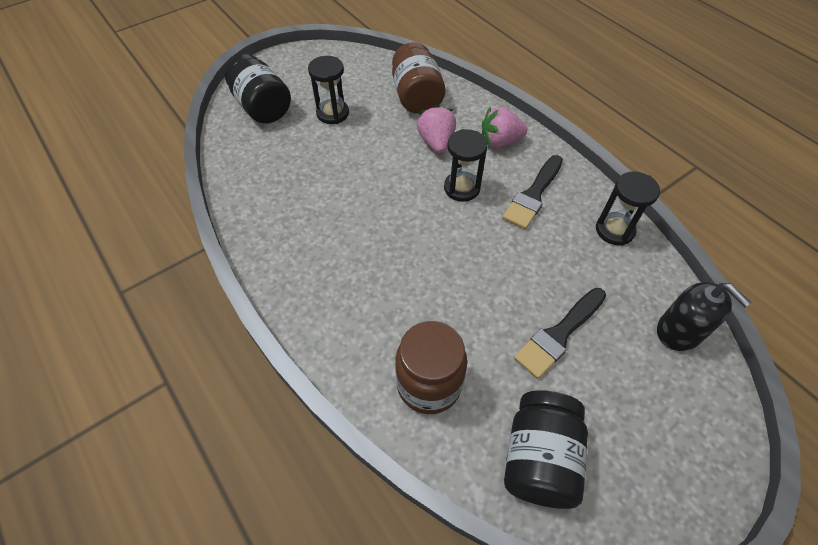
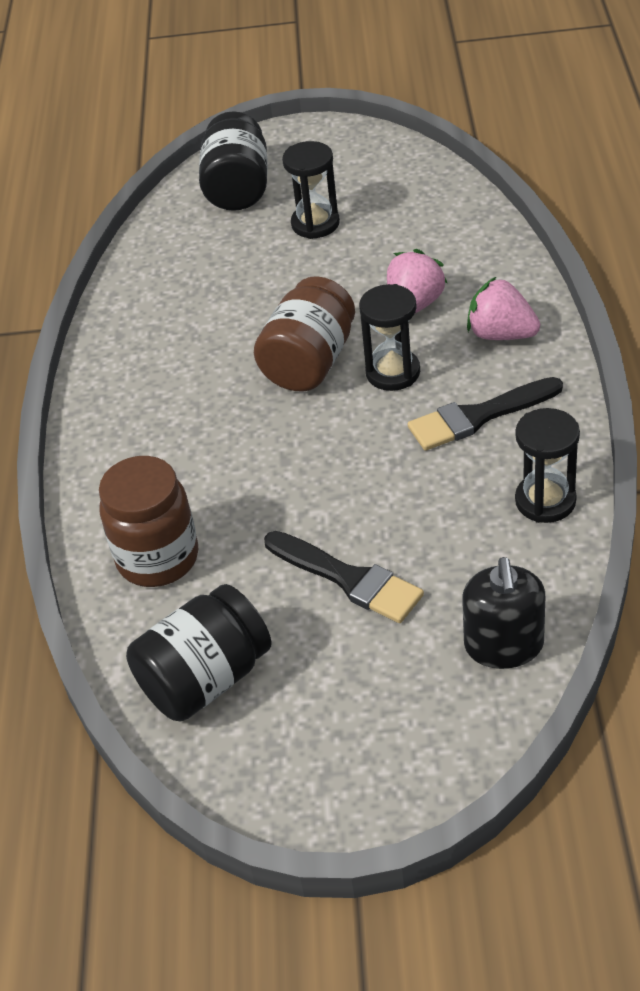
camera: 40 degrees right, 10 degrees down
brown jar [392,42,445,114] -> brown jar moved to [254,276,355,392]
black brush [514,288,606,379] -> black brush turned 135 degrees counterclockwise [264,531,424,623]

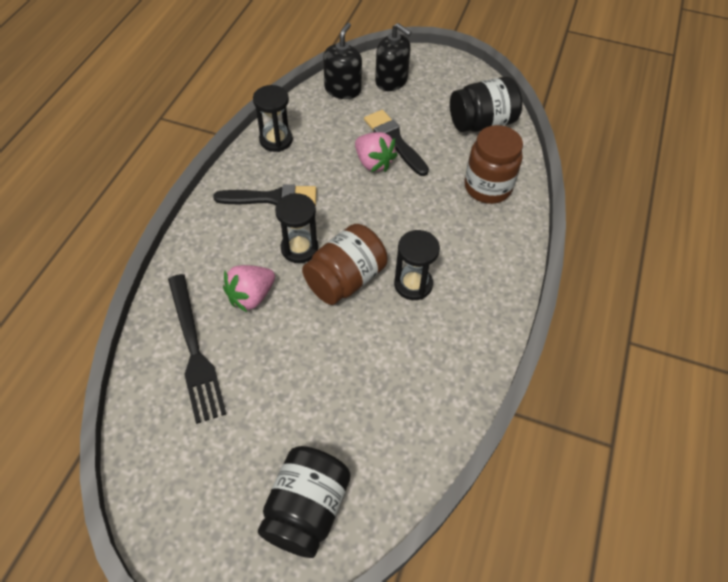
camera: 165 degrees left, 10 degrees up
black hourglass [282,141,340,239] -> black hourglass moved to [394,230,440,300]
pink strawberry [467,276,540,340] -> pink strawberry moved to [355,132,397,172]
none -> black fork [168,274,226,424]
none -> black soap dispenser [375,23,411,91]

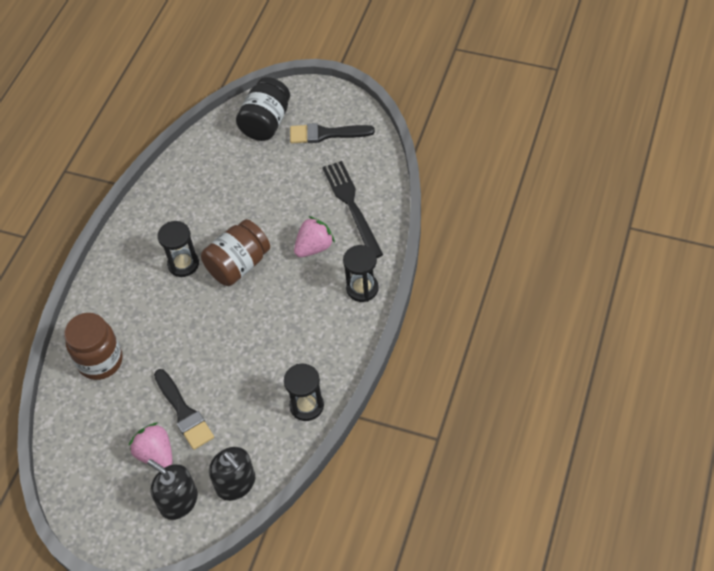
camera: 175 degrees left, 0 degrees up
black brush [213,184,316,206] -> black brush moved to [290,123,375,143]
black hourglass [275,193,318,263] -> black hourglass moved to [343,245,379,302]
black soap dispenser [323,23,362,99] -> black soap dispenser turned 60 degrees counterclockwise [209,447,255,501]
pink strawberry [355,132,397,172] -> pink strawberry moved to [129,422,172,468]
black jar [450,77,522,132] -> none

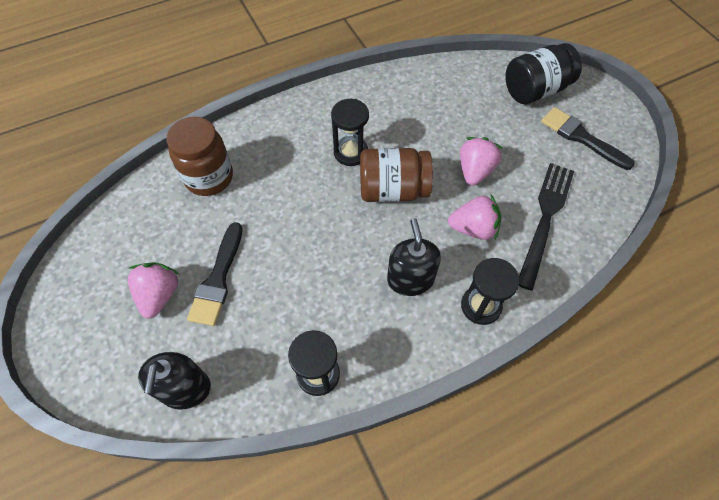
camera: 40 degrees right, 5 degrees up
black soap dispenser [147,459,198,520] -> black soap dispenser moved to [387,218,441,296]
none -> pink strawberry [460,137,502,186]

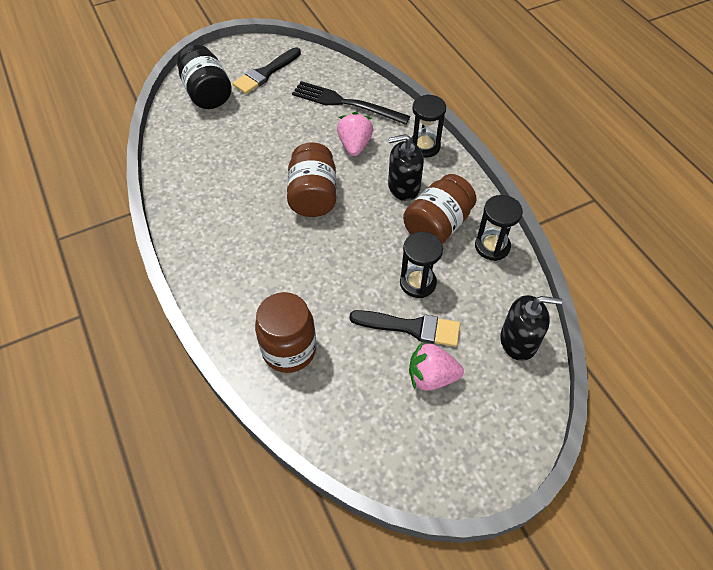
camera: 90 degrees left, 5 degrees down
black hourglass [331,99,369,166] -> black hourglass moved to [400,232,443,298]
pink strawberry [460,137,502,186] -> none
none -> brown jar [403,174,477,244]

